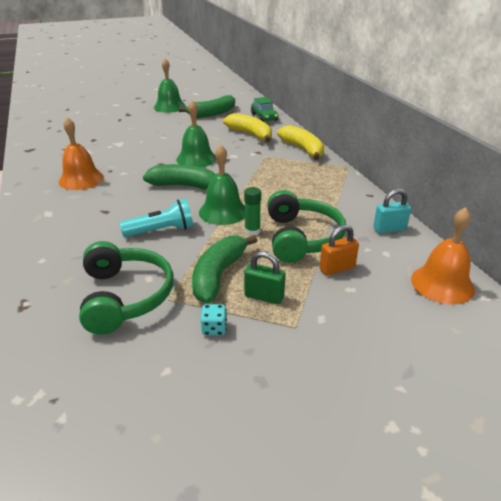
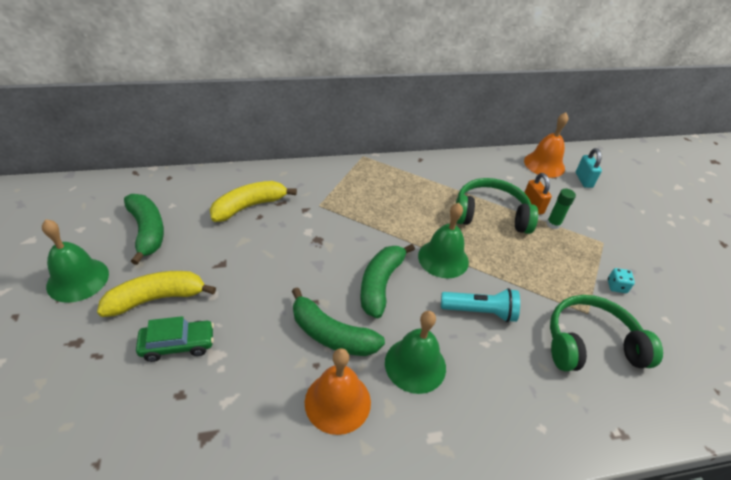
camera: 85 degrees left, 10 degrees up
turquoise flashlight [120,199,193,237] -> turquoise flashlight turned 105 degrees clockwise [441,288,520,322]
green bell [176,100,216,167] -> green bell moved to [385,311,446,394]
green banana [192,235,258,303] -> green banana moved to [292,287,385,356]
green glue stick [244,187,261,236] -> green glue stick moved to [547,189,576,229]
green padlock [244,251,285,304] -> none
green car [251,97,278,122] -> green car moved to [136,316,214,362]
yellow banana [277,125,324,160] -> yellow banana moved to [97,271,216,317]
turquoise padlock [373,189,411,234] -> turquoise padlock moved to [576,148,602,188]

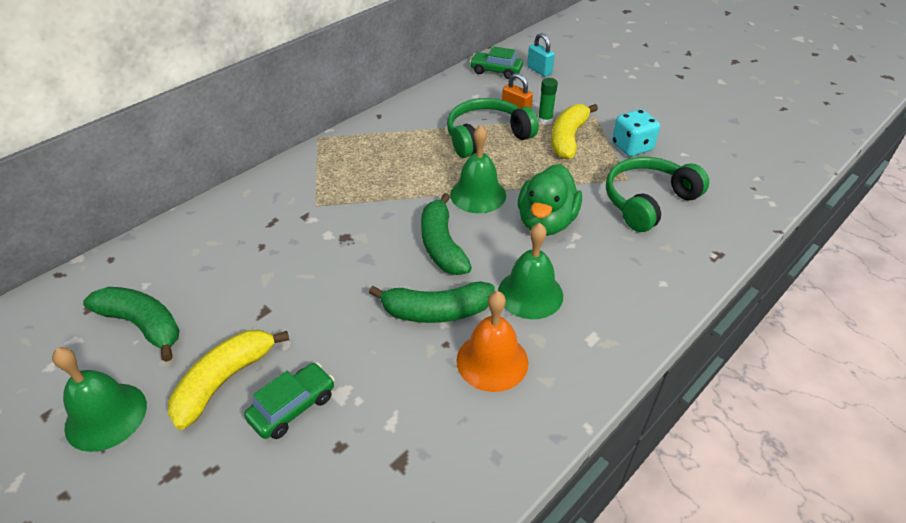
camera: 30 degrees left, 0 degrees up
yellow banana [210,181,297,222] -> yellow banana moved to [551,104,598,159]
turquoise flashlight [441,288,520,322] -> green duck [518,164,582,236]
orange bell [524,112,568,178] -> green car [470,46,523,79]
turquoise dice [608,268,635,293] -> turquoise dice [612,109,660,157], size x1.83

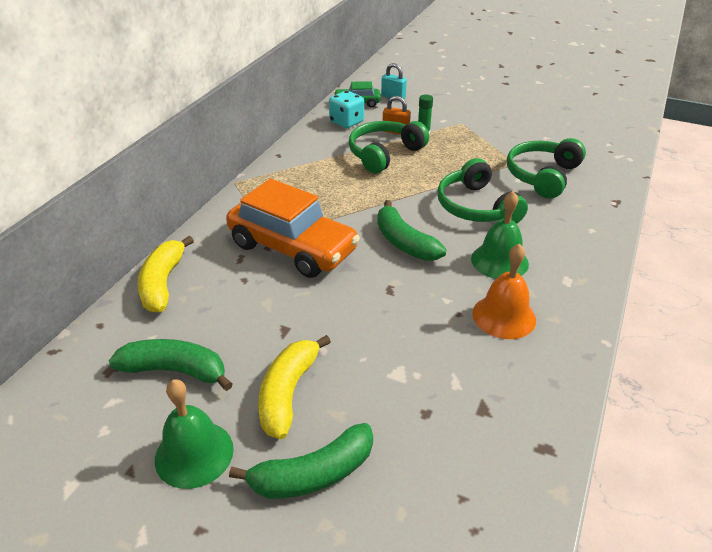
camera: 20 degrees left, 5 degrees down
green car [244,363,335,439] -> none
green banana [369,281,495,323] -> green banana moved to [229,423,373,499]
green bell [450,125,506,213] -> none
green duck [518,164,582,236] -> green headphones [437,158,528,224]
yellow banana [551,104,598,159] -> yellow banana moved to [138,236,194,313]
turquoise dice [612,109,660,157] -> turquoise dice moved to [329,91,364,128]
none -> orange car [226,179,360,278]

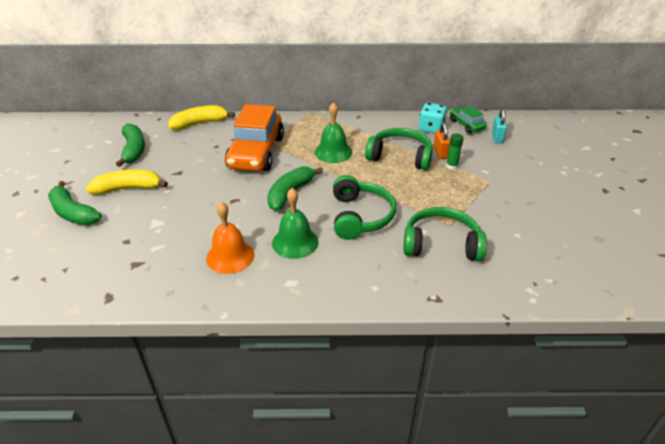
camera: 65 degrees right, 0 degrees up
green bell [155,379,234,489] -> green bell moved to [315,102,352,163]
green headphones [437,158,528,224] -> green headphones turned 135 degrees clockwise [333,175,396,240]

